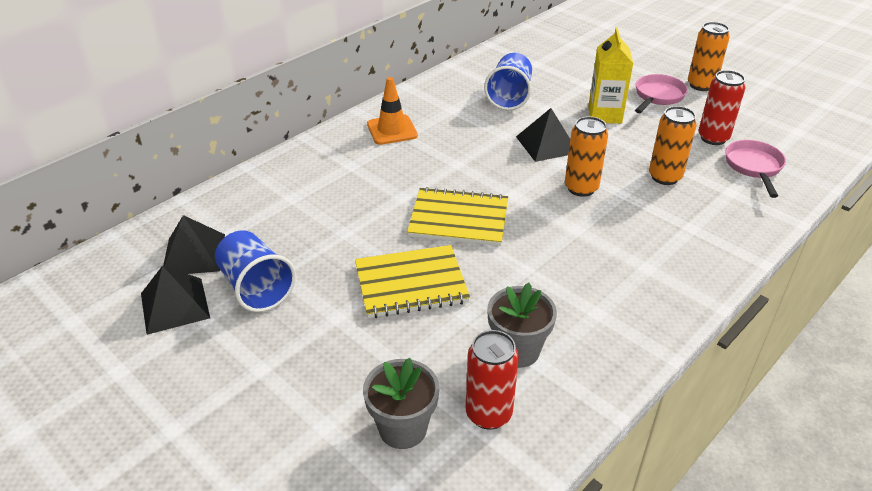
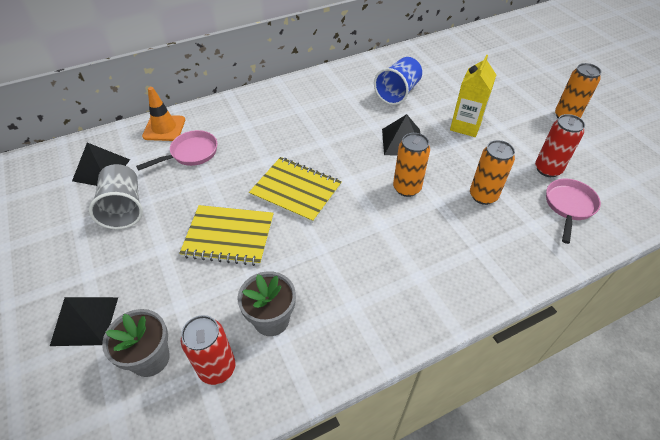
camera: 20 degrees right, 10 degrees up
black pyramid [141,266,210,335] -> black pyramid moved to [50,297,118,346]
blue cup [215,230,296,312] -> grey cup [89,164,143,229]
orange traffic cone [367,77,418,145] -> orange traffic cone moved to [142,87,185,141]
pink pan [635,74,688,113] -> pink pan moved to [136,130,217,170]

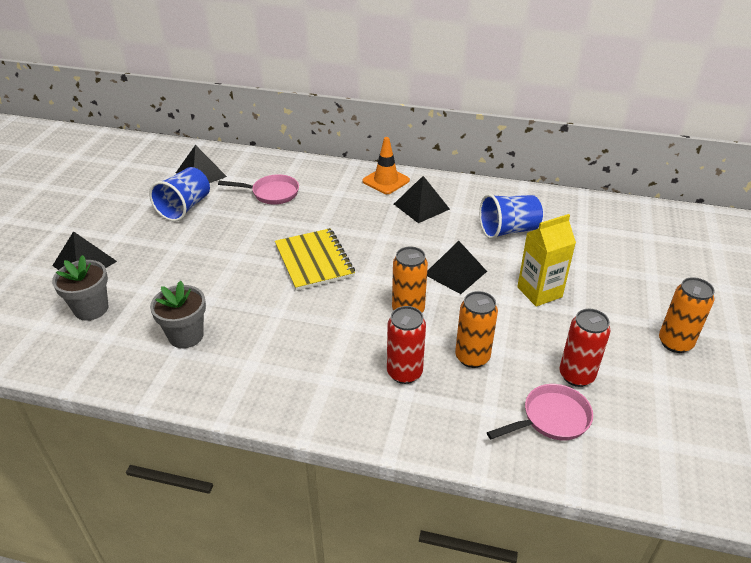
camera: 40 degrees right, 10 degrees down
grey cup [89,164,143,229] -> blue cup [149,167,210,222]
orange traffic cone [142,87,185,141] -> orange traffic cone moved to [362,137,410,194]
yellow notebook [179,205,274,266] -> none
red can [181,315,235,385] -> red can moved to [387,306,426,384]
none -> black pyramid [394,176,450,223]

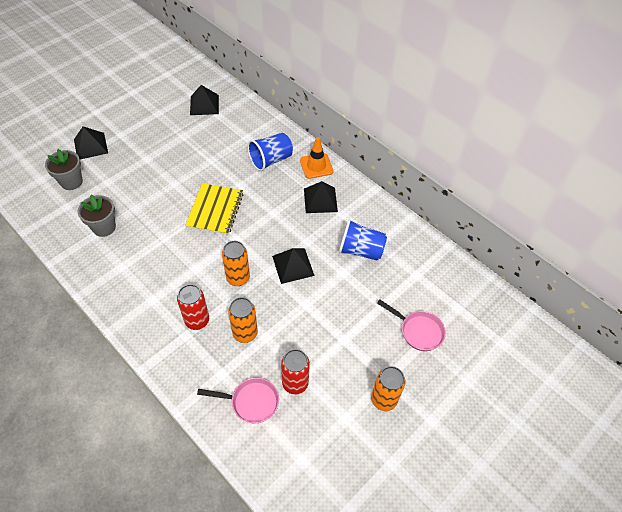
camera: 30 degrees right, 15 degrees up
blue cup [149,167,210,222] -> blue cup moved to [248,133,293,171]
pink pan [218,174,299,204] -> pink pan moved to [377,299,446,351]
yellow carton [517,214,576,307] -> none

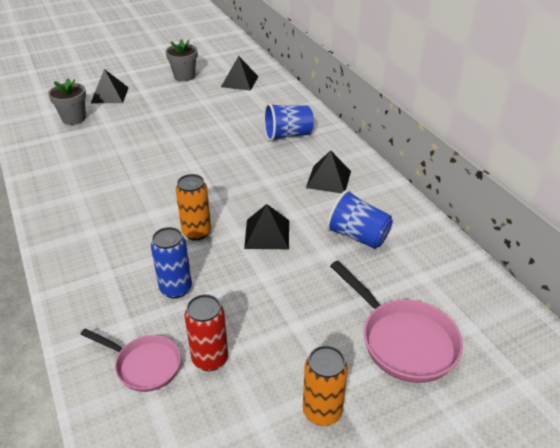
camera: 20 degrees right, 15 degrees down
grey flower pot [78,195,116,237] -> grey flower pot moved to [166,39,198,81]
red can [177,284,209,330] -> none
yellow notebook [185,183,244,235] -> none
orange can [228,297,258,343] -> blue can [151,227,192,299]
orange traffic cone [300,137,334,179] -> none
pink pan [377,299,446,351] -> pink pan [330,261,463,383], size x1.54

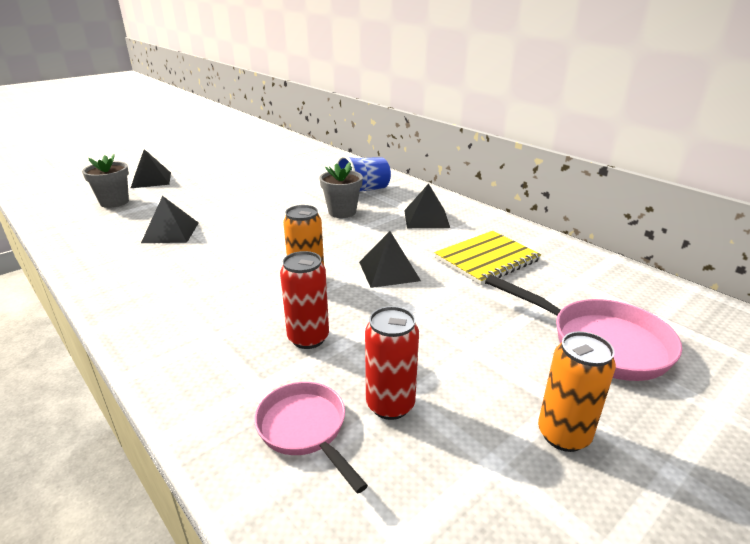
camera: 15 degrees left, 10 degrees down
pink pan [80,328,181,392] -> pink pan turned 135 degrees counterclockwise [254,382,368,494]
blue can [151,227,192,299] -> red can [280,251,329,349]
grey flower pot [166,39,198,81] -> grey flower pot moved to [319,162,363,218]
black pyramid [221,56,259,91] -> black pyramid moved to [141,196,199,243]
blue cup [326,190,393,249] -> yellow notebook [434,231,541,285]

